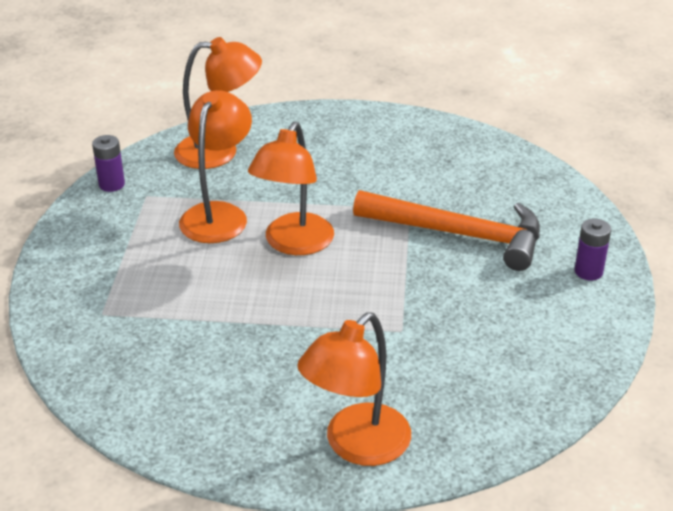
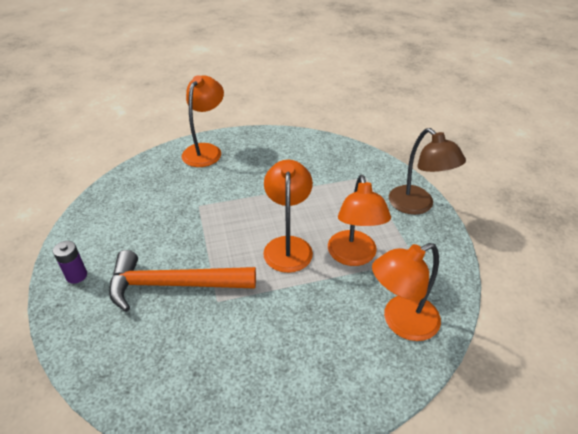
camera: 160 degrees right, 5 degrees up
purple battery [92,135,125,192] -> none
none -> brown lamp [389,128,466,215]

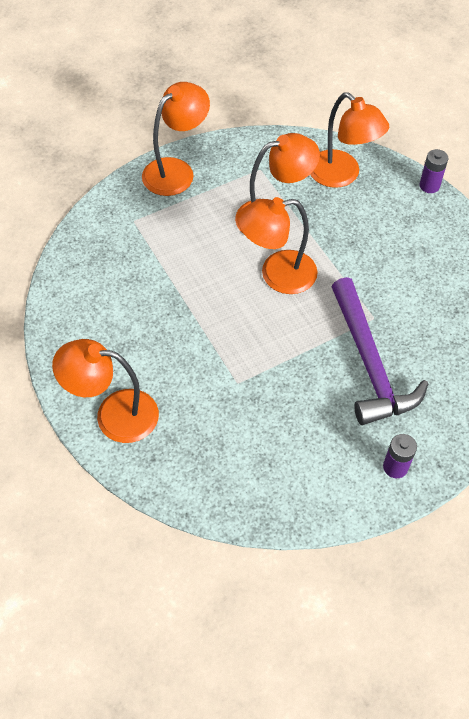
camera: 105 degrees left, 15 degrees up
orange hammer [109,250,256,312] -> purple hammer [331,277,428,425]
brown lamp [389,128,466,215] -> orange lamp [142,82,210,196]
none -> purple battery [419,149,448,193]

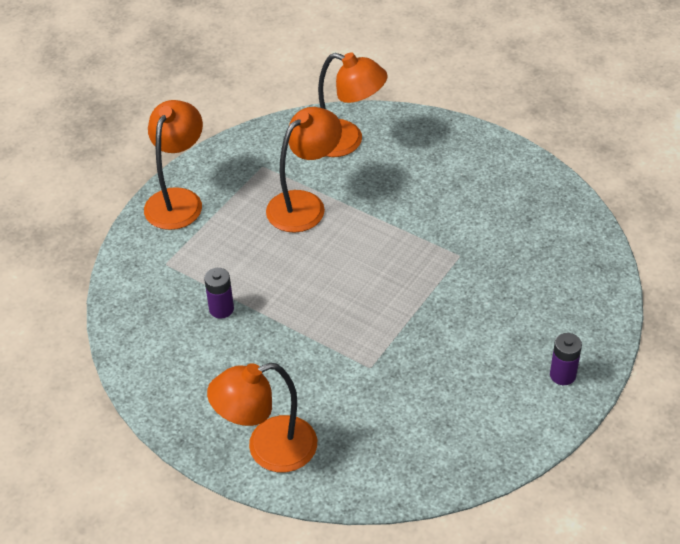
camera: 25 degrees left, 10 degrees down
orange lamp [237,197,318,294] -> none
purple hammer [331,277,428,425] -> none
purple battery [419,149,448,193] -> purple battery moved to [204,268,234,319]

